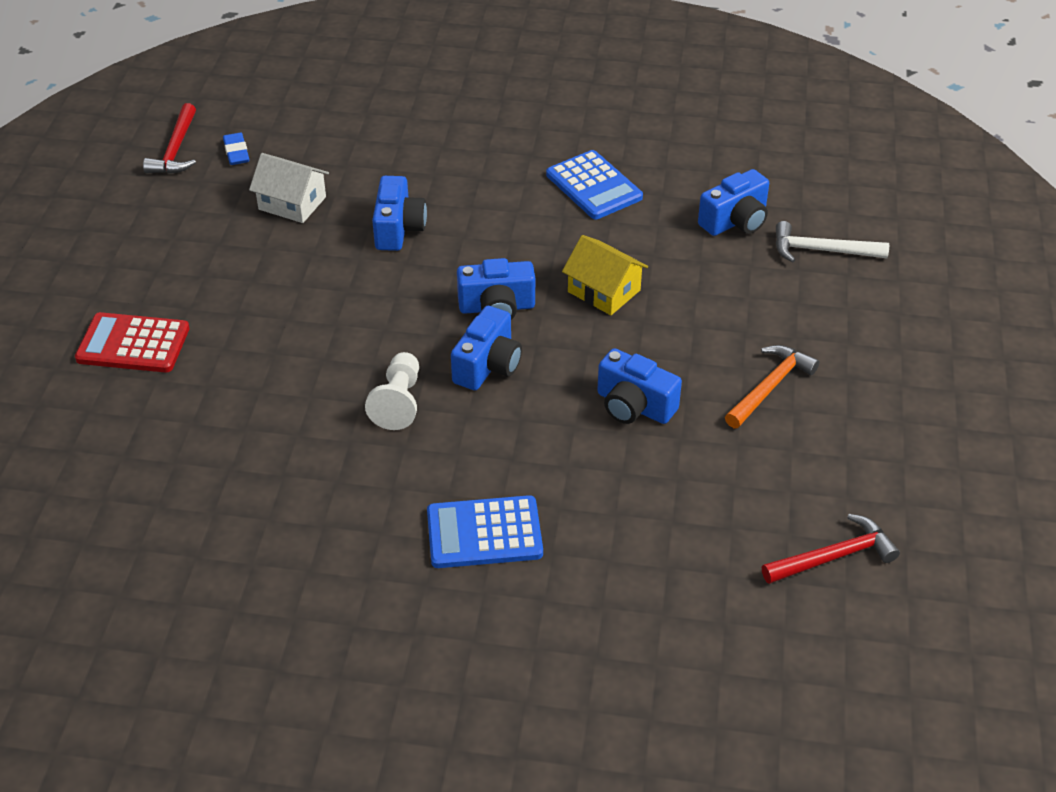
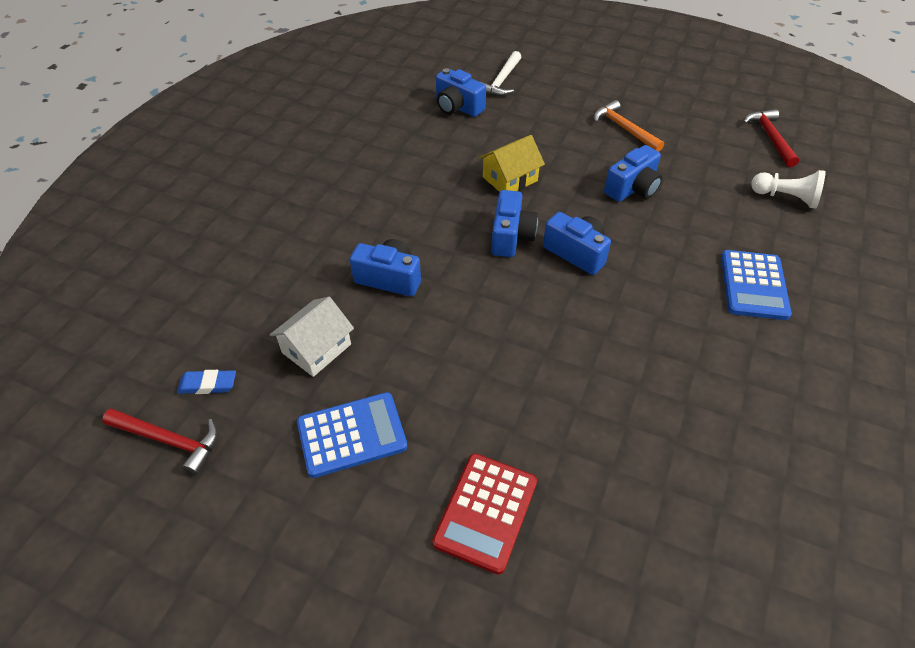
camera: 75 degrees left, 5 degrees up
white pawn [365,352,419,430] -> white pawn moved to [751,170,826,209]
blue calculator [546,150,643,219] -> blue calculator moved to [297,392,407,478]
blue camera [698,169,769,236] -> blue camera turned 150 degrees clockwise [436,68,486,117]

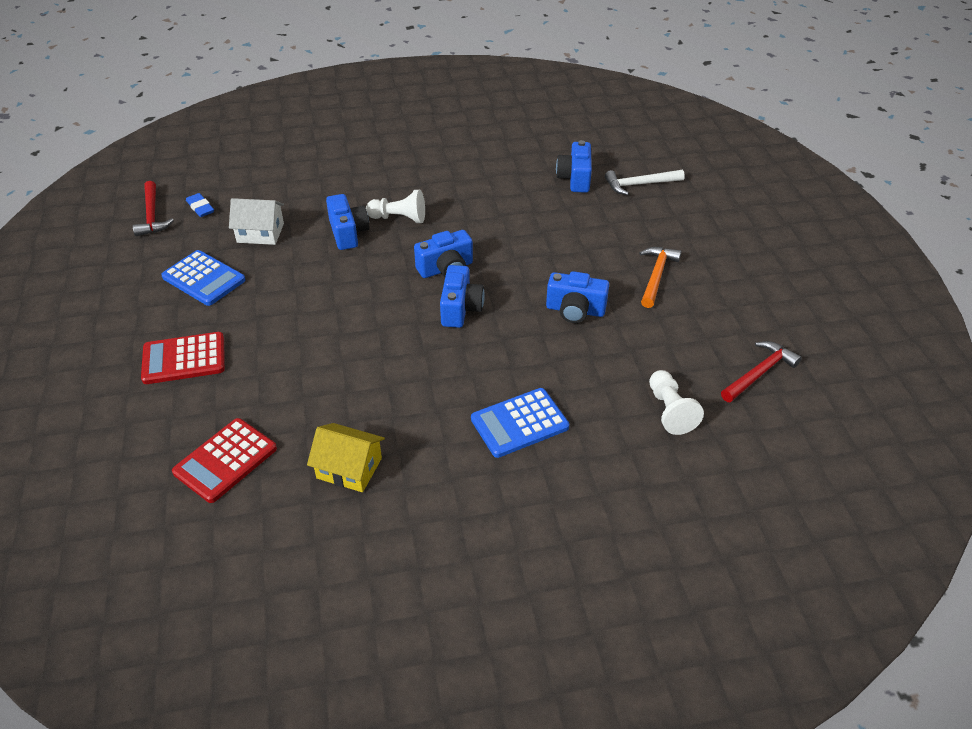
camera: 55 degrees right, 5 degrees down
yellow house [479,135,545,192] -> yellow house moved to [307,423,385,492]
none -> red calculator [172,418,277,503]
none -> white pawn [366,190,425,223]

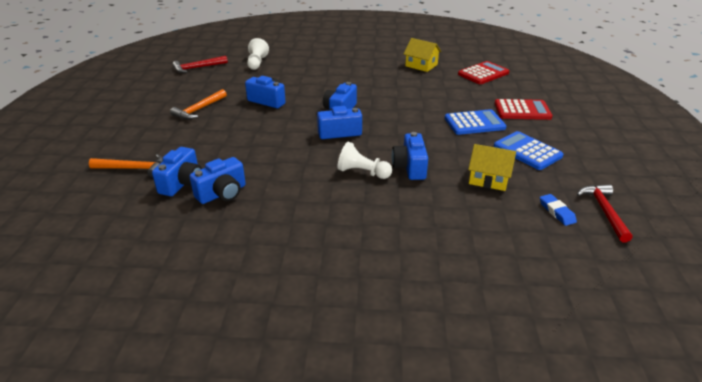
camera: 165 degrees left, 10 degrees down
white house [229,198,284,245] -> yellow house [468,144,516,191]
blue calculator [471,388,569,458] -> blue calculator moved to [445,109,507,135]
white hammer [605,170,685,195] -> orange hammer [89,154,163,178]
none -> blue camera [189,157,246,204]

